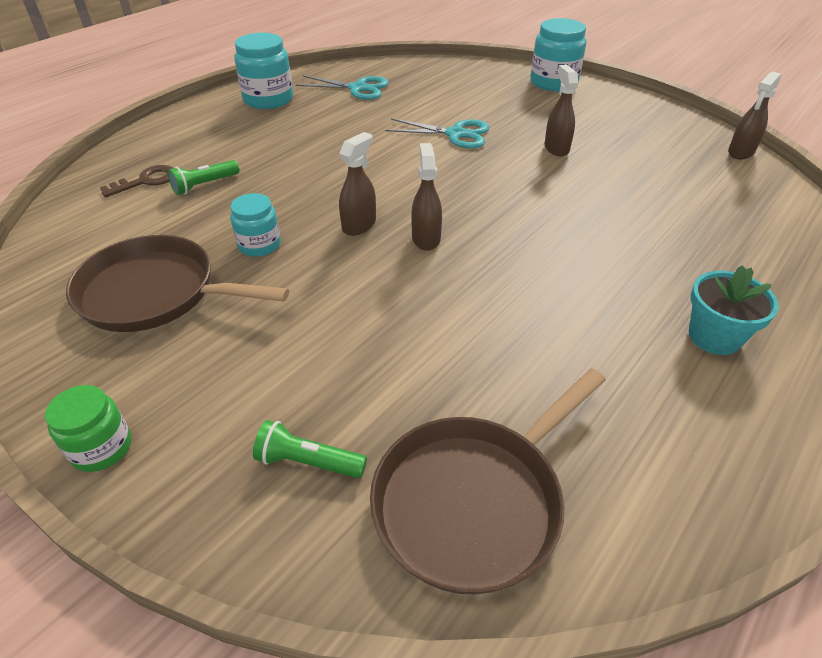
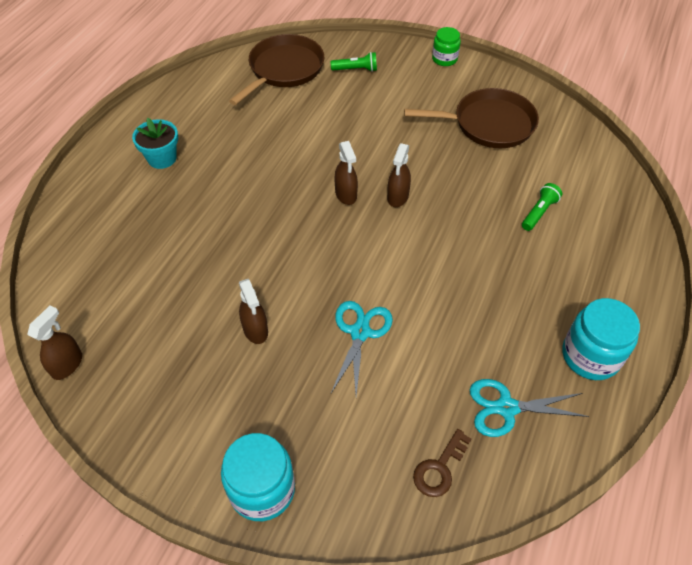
camera: 165 degrees right, 10 degrees up
brown key [100,165,173,197] -> brown key moved to [413,429,471,497]
turquoise jar [230,193,281,257] -> none
turquoise scissors [385,118,490,149] -> turquoise scissors turned 105 degrees clockwise [331,301,393,396]

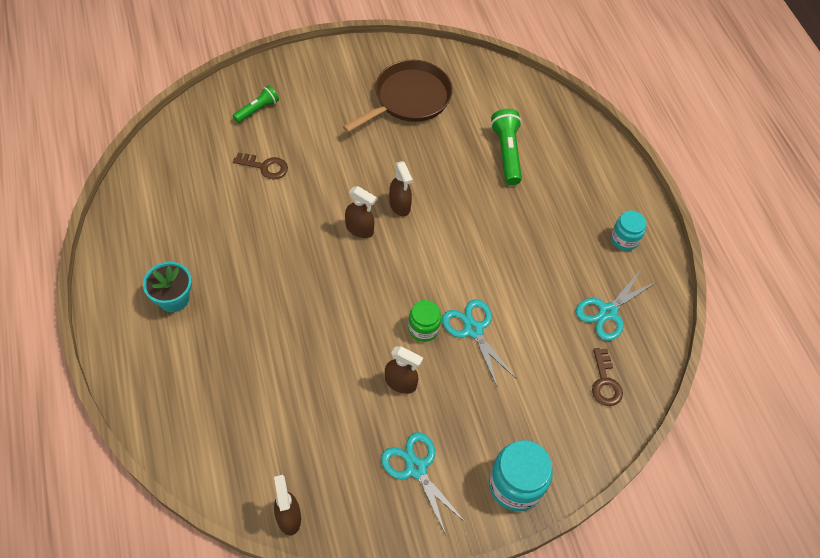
camera: 45 degrees left, 5 degrees up
brown pan [229,34,324,105] -> none
green jar [432,27,461,66] -> green jar moved to [408,300,441,342]
green flashlight [522,183,562,231] -> green flashlight [491,109,522,185], size x1.57
turquoise jar [563,298,640,380] -> turquoise jar [611,211,646,251], size x0.61
none -> brown key [233,153,288,180]
none -> turquoise scissors [381,432,466,535]

